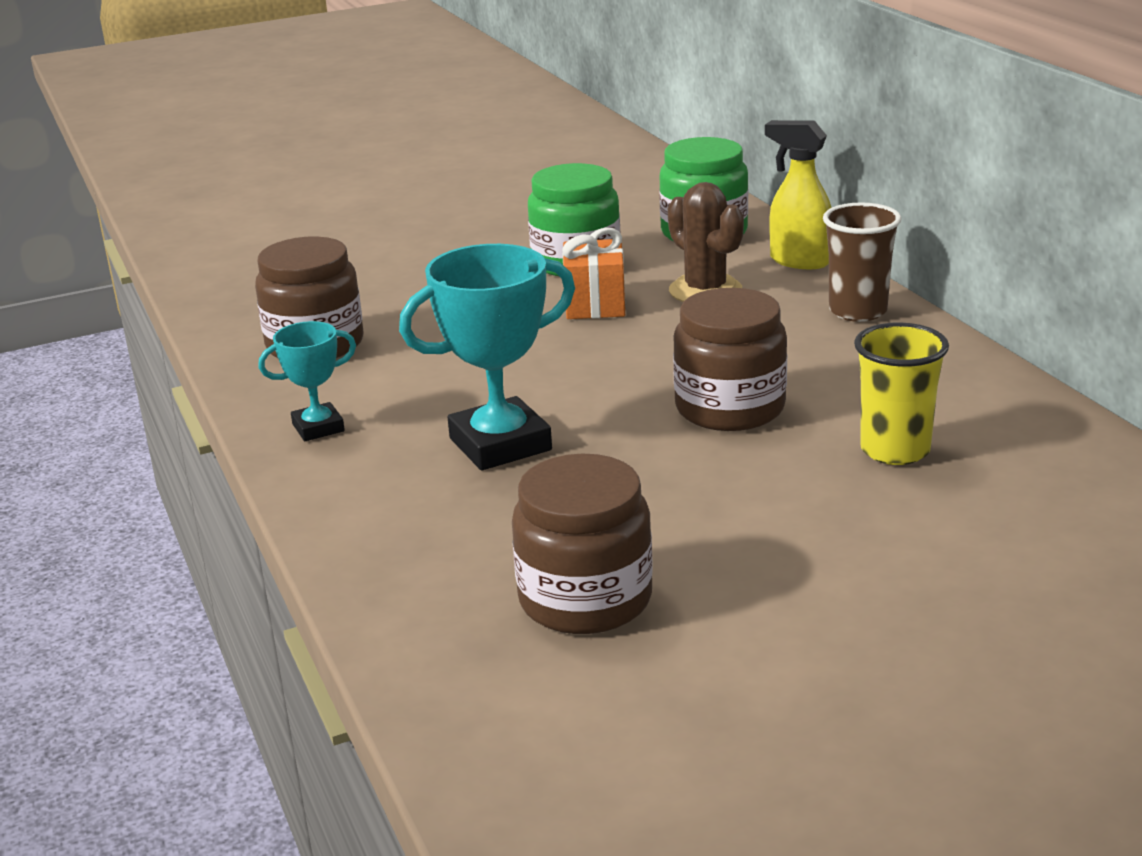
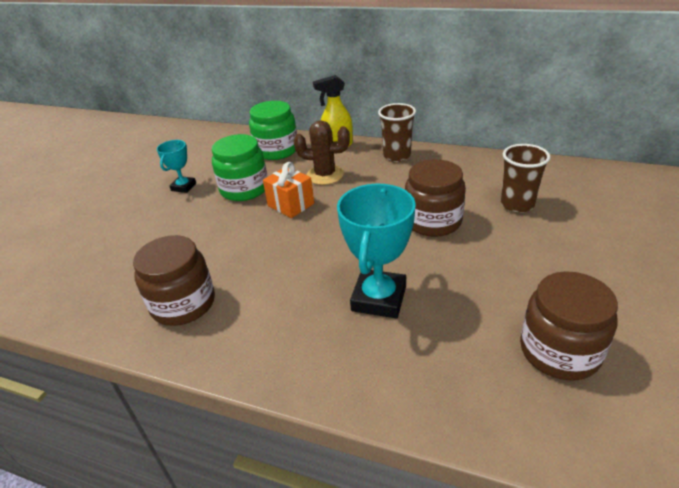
camera: 45 degrees left, 10 degrees up
turquoise trophy [259,321,356,441] -> turquoise trophy moved to [157,140,196,193]
yellow cup [854,323,949,465] -> brown cup [501,144,550,213]

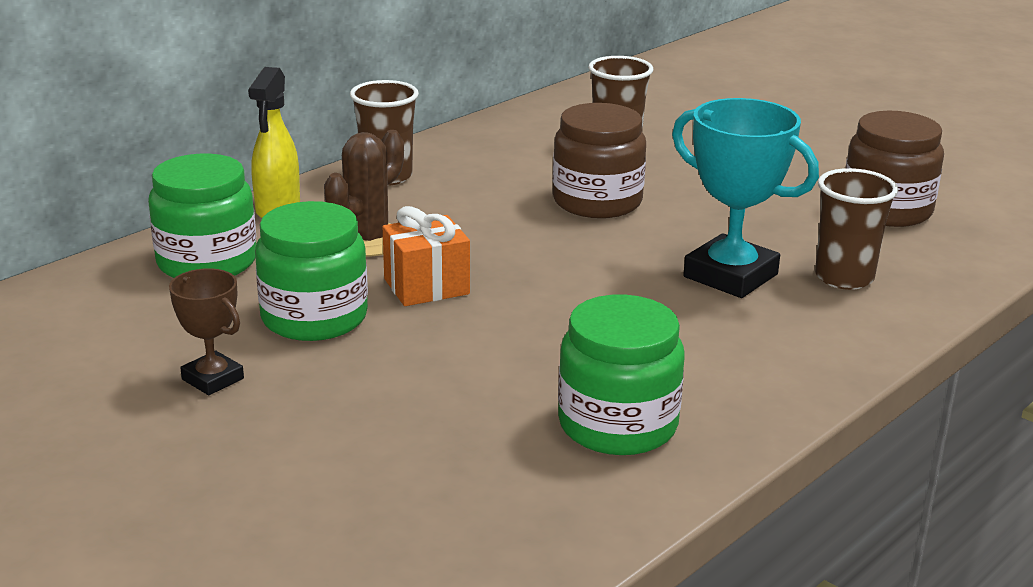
camera: 70 degrees left, 10 degrees down
brown jar [133,235,215,326] -> green jar [558,294,685,455]
turquoise trophy [157,140,196,193] -> brown trophy [169,268,244,395]
none -> brown cup [815,168,898,290]

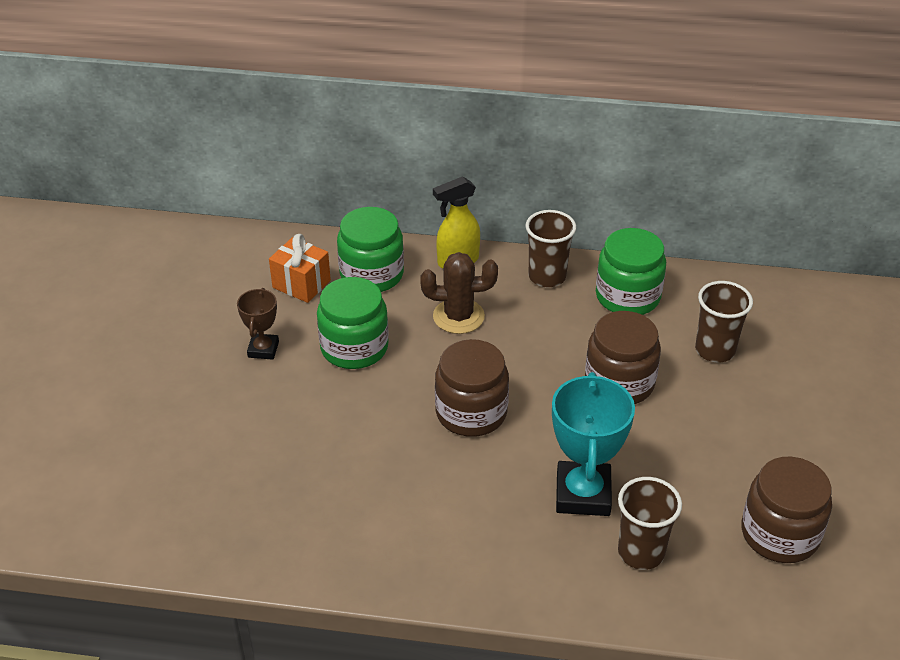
camera: 55 degrees right, 15 degrees up
orange gift [383,206,470,306] -> orange gift moved to [269,234,331,303]
green jar [558,294,685,455] -> green jar moved to [596,228,666,315]
none -> brown jar [435,339,509,437]

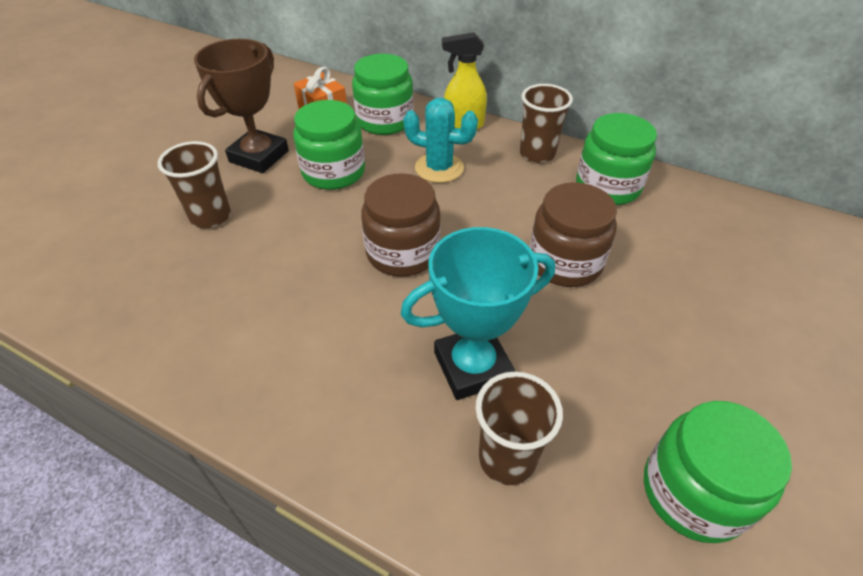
camera: 20 degrees right, 5 degrees up
brown trophy [237,288,279,360] -> brown trophy [194,39,289,173], size x1.80
brown cactus [420,252,498,334] -> turquoise cactus [403,98,478,183]
turquoise trophy [552,372,635,516] -> turquoise trophy turned 45 degrees clockwise [401,227,555,400]
brown cup [695,281,753,363] -> brown cup moved to [158,141,231,228]
brown jar [742,457,832,563] -> green jar [644,401,792,543]

